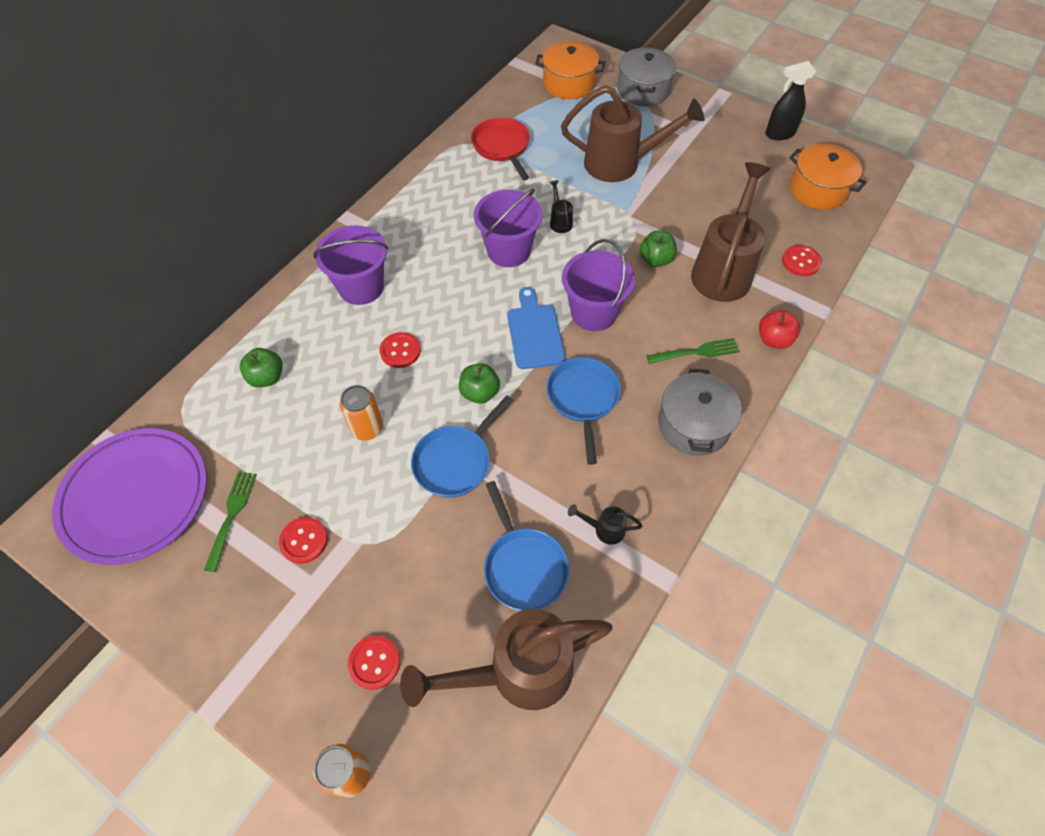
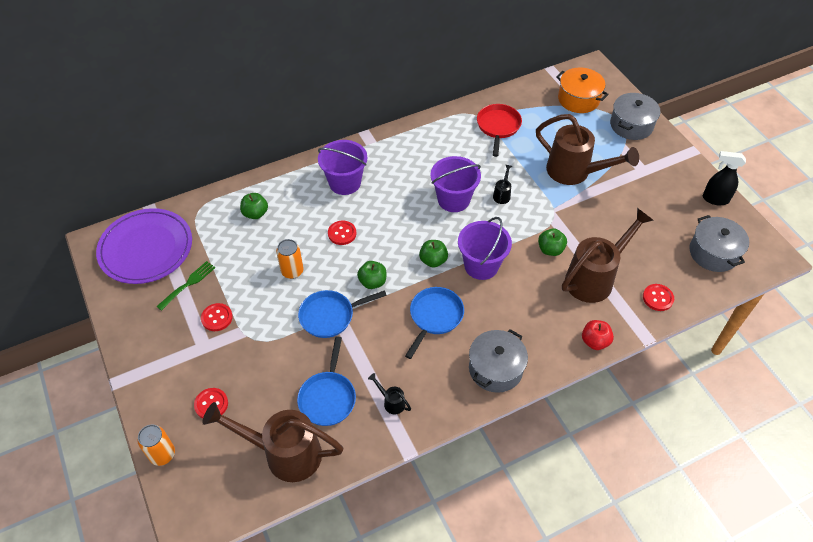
camera: 30 degrees right, 5 degrees down
blue cutting board [507,287,565,369] -> green apple [419,240,448,268]
green fork [646,338,740,364] -> none
orange pot [789,144,867,210] -> grey pot [689,215,749,272]

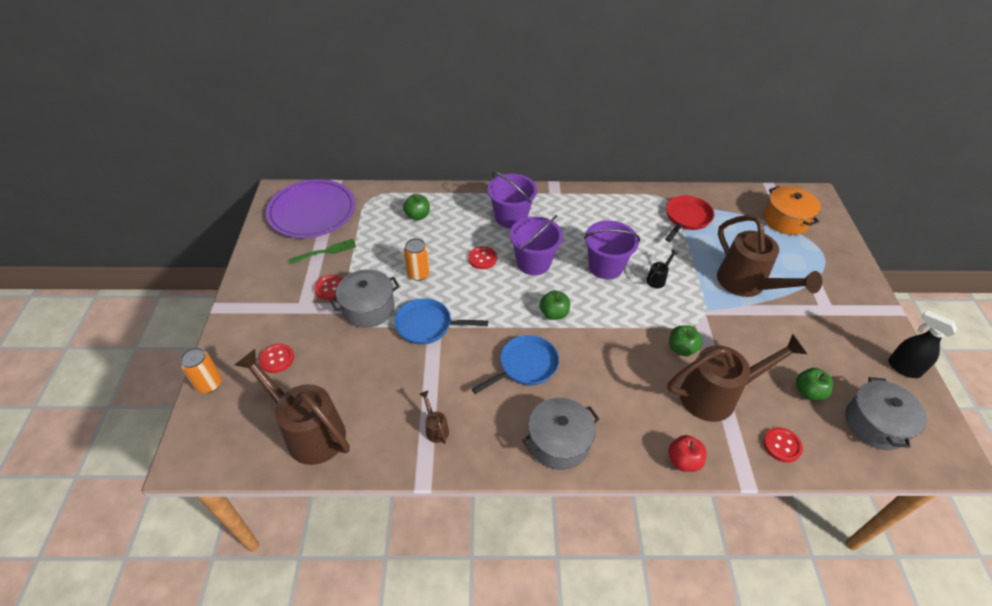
camera: 25 degrees right, 5 degrees down
blue pan [297,337,356,426] -> none
green apple [357,261,386,289] -> green apple moved to [796,368,833,401]
black watering can [368,373,411,415] -> brown watering can [419,391,449,444]
purple bucket [458,217,512,280] -> purple bucket moved to [510,215,563,275]
grey pot [610,93,660,140] -> grey pot moved to [330,270,400,328]

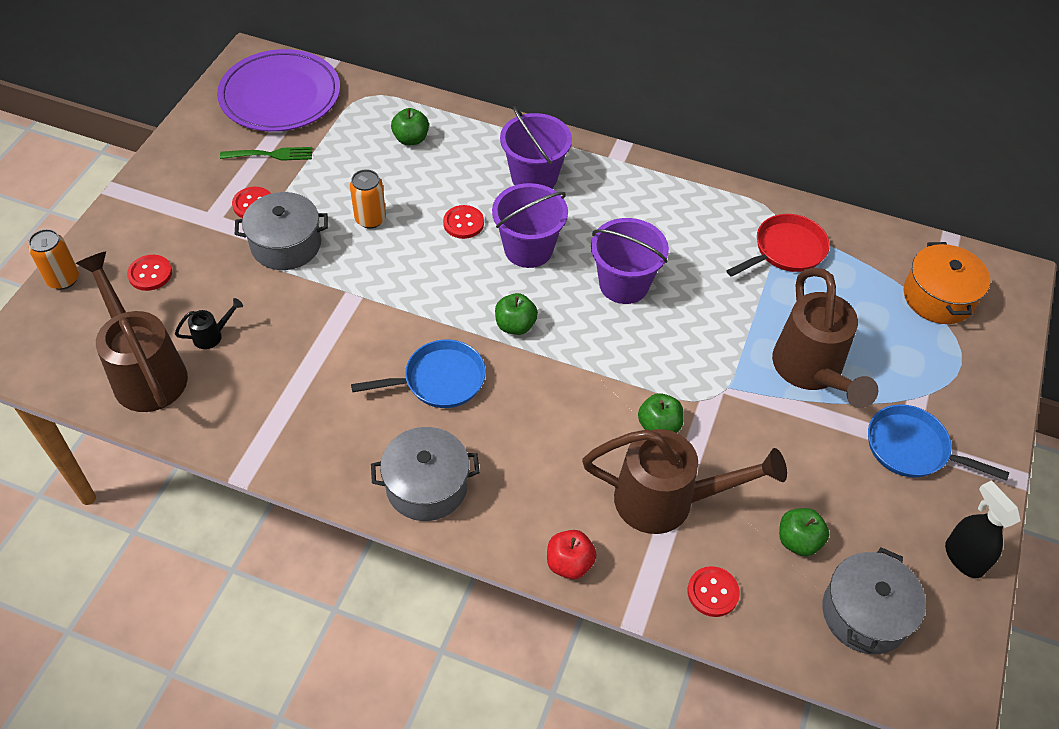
camera: 20 degrees right, 5 degrees up
blue pan [394,298,488,345] -> blue pan moved to [868,404,1009,481]
brown watering can [419,391,449,444] -> none
black watering can [646,249,678,288] -> black watering can moved to [175,298,243,349]

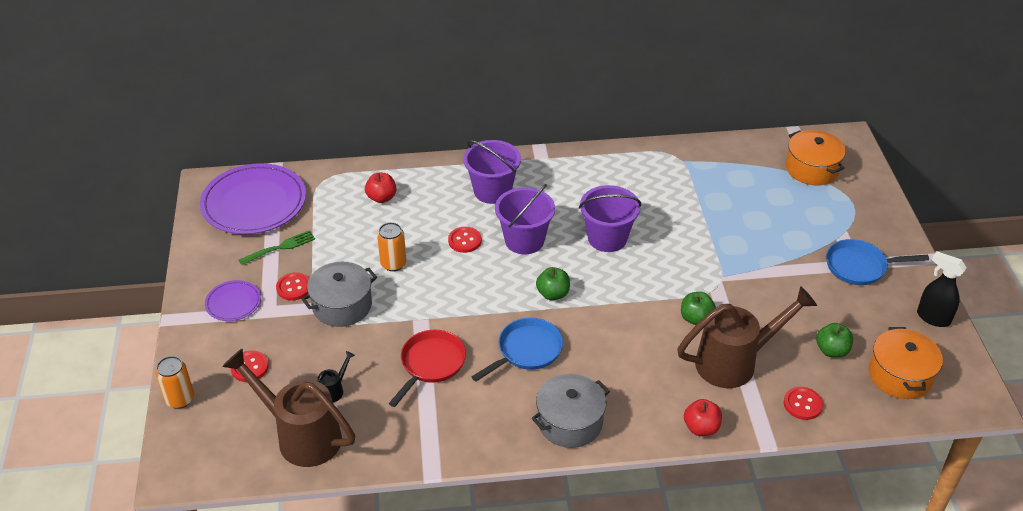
camera: 25 degrees left, 10 degrees down
green apple [391,108,429,145] -> red apple [365,173,396,203]
red pan [726,214,830,277] -> red pan moved to [389,330,466,407]
brown watering can [772,268,879,408] -> none
grey pot [822,547,926,654] -> orange pot [869,327,943,399]
none -> purple plate [205,280,261,321]

